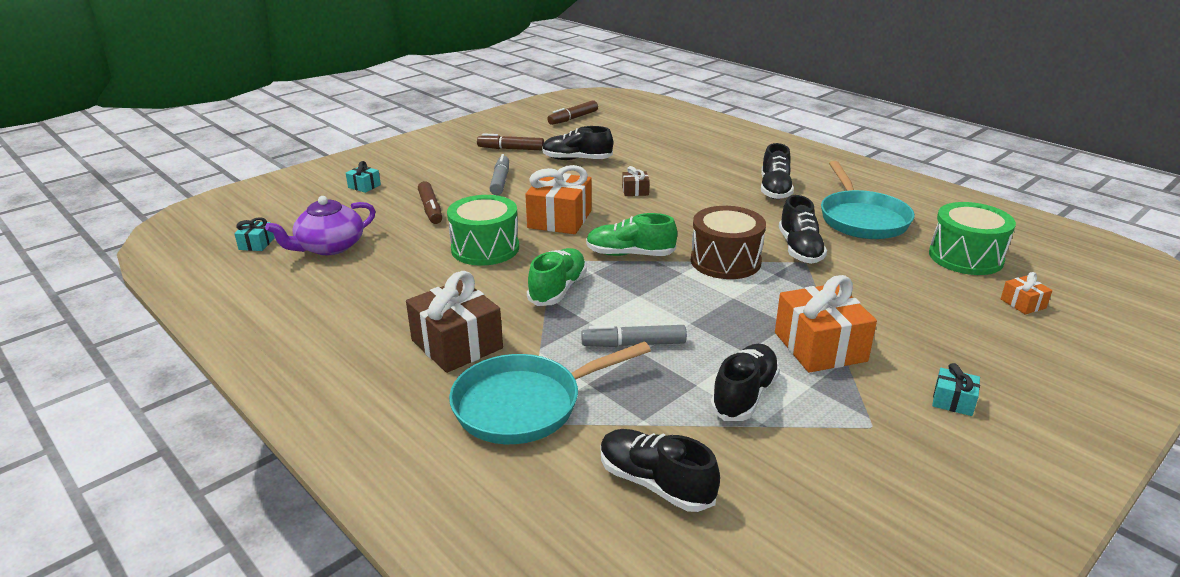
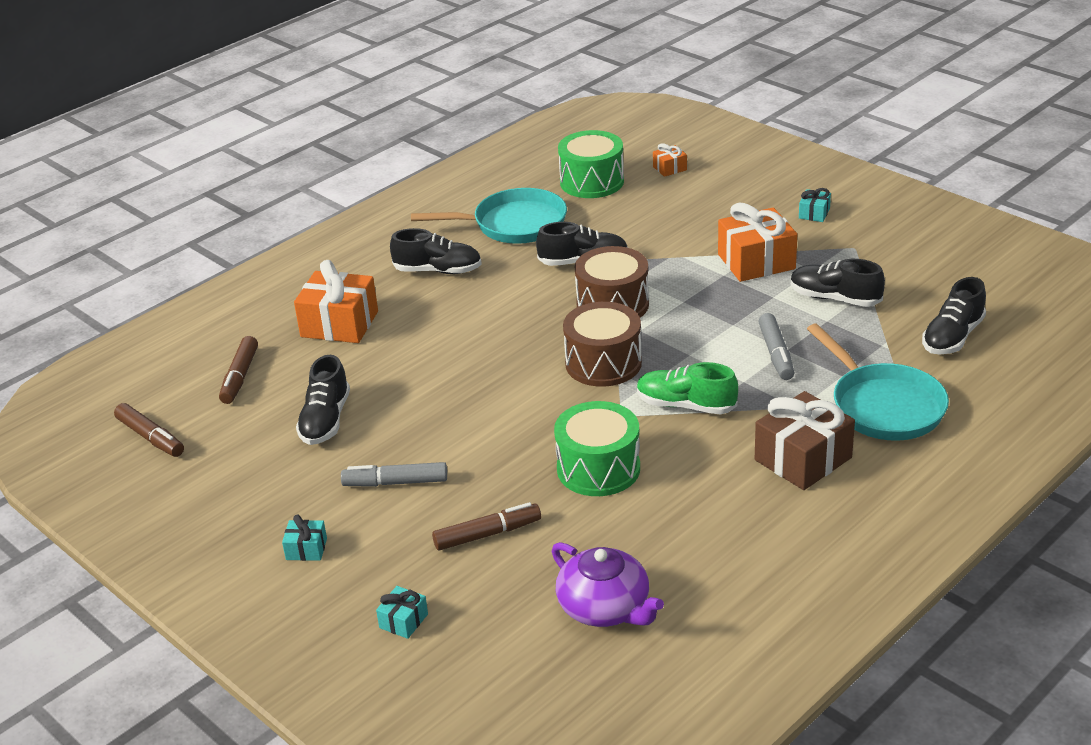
camera: 90 degrees left, 5 degrees up
turquoise gift [234,217,274,251] -> turquoise gift moved to [282,514,327,561]
brown marker [477,133,544,150] -> brown marker moved to [219,336,258,404]
orange gift [525,165,592,234] -> orange gift moved to [294,260,378,343]
green shoe [586,213,677,256] -> brown drum [563,302,642,387]
brown gift [622,166,650,196] -> none

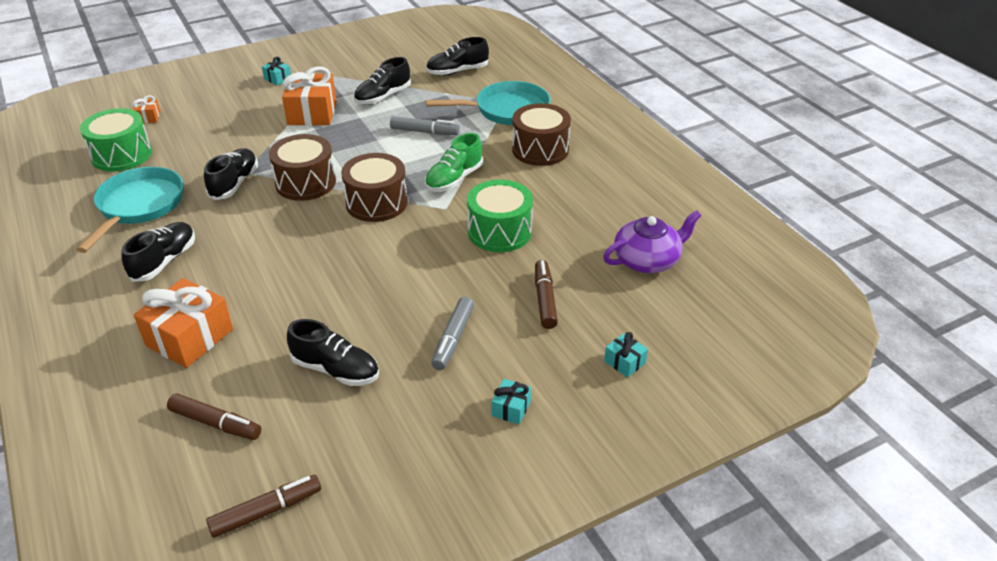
camera: 75 degrees left, 5 degrees up
brown gift [755,391,855,490] -> brown drum [512,103,571,166]
black shoe [922,277,986,354] -> black shoe turned 105 degrees clockwise [426,37,489,76]

